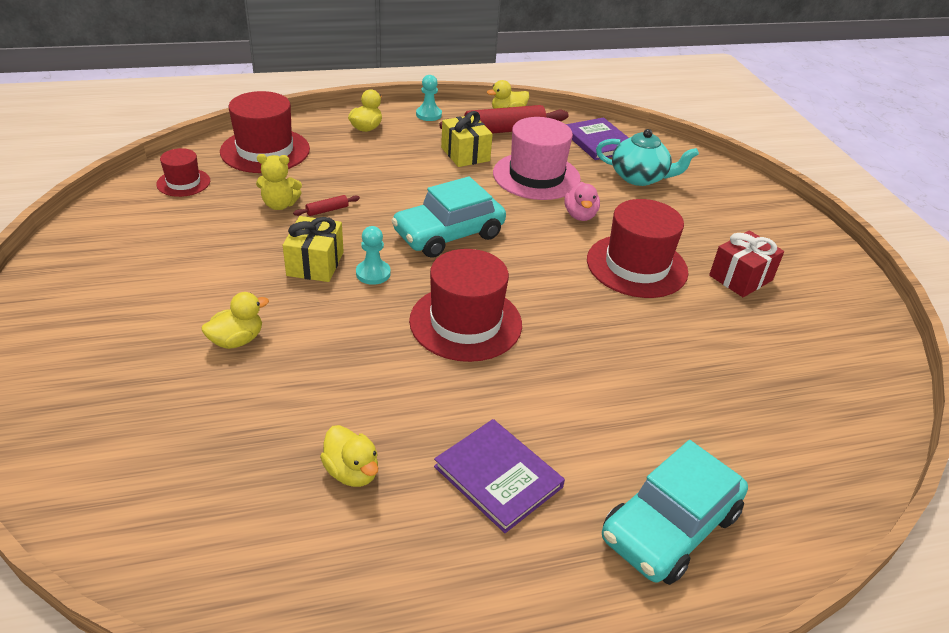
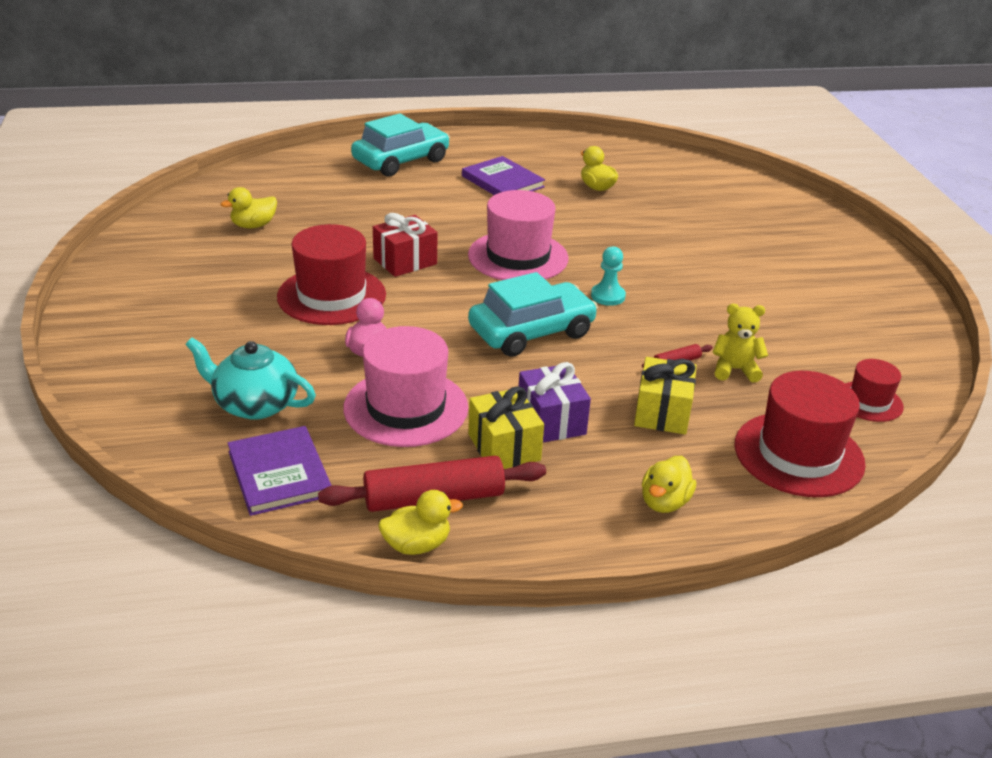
camera: 175 degrees left, 5 degrees down
yellow duck [202,292,269,349] -> yellow duck moved to [221,187,277,228]
yellow gift [283,216,344,282] -> yellow gift moved to [634,357,697,434]
red hat [409,249,522,362] -> pink hat [468,190,569,280]
turquoise pawn [416,75,442,121] -> none
red gift [709,231,784,297] -> red gift moved to [373,213,438,277]
none -> purple gift [519,362,591,443]

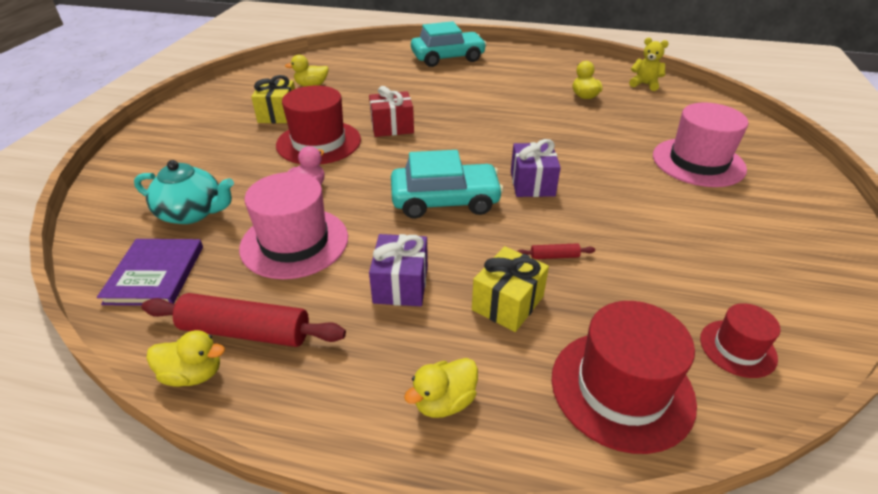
camera: 25 degrees right, 5 degrees up
turquoise teapot [185,338,316,420] -> turquoise teapot turned 150 degrees clockwise [134,160,234,224]
purple book [462,156,545,195] -> none
pink hat [468,190,569,280] -> pink hat moved to [653,103,749,187]
yellow gift [468,386,544,469] -> yellow gift moved to [251,75,295,123]
turquoise pawn [591,246,626,306] -> purple gift [511,139,561,197]
yellow teddy bear [712,304,768,383] -> yellow teddy bear moved to [629,38,669,91]

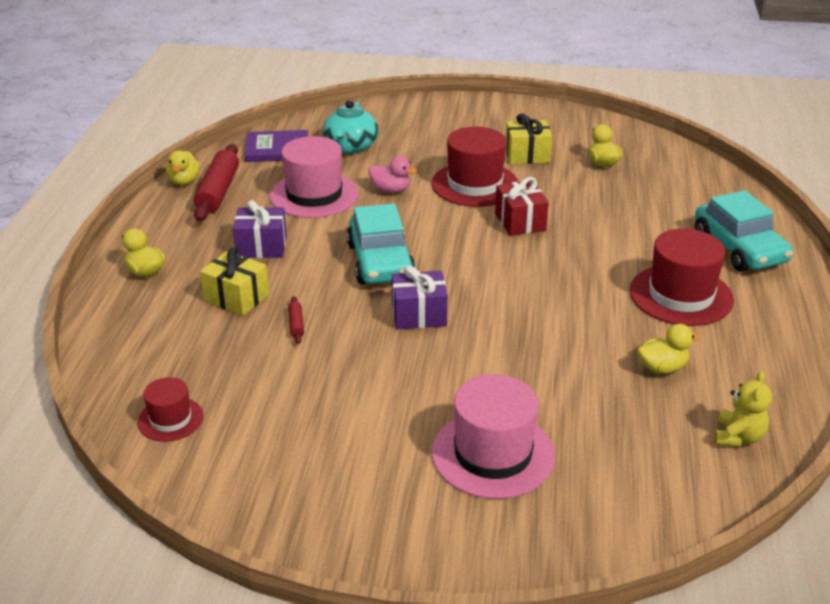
camera: 85 degrees right, 5 degrees down
red hat [552,301,697,454] -> red hat moved to [630,228,734,326]

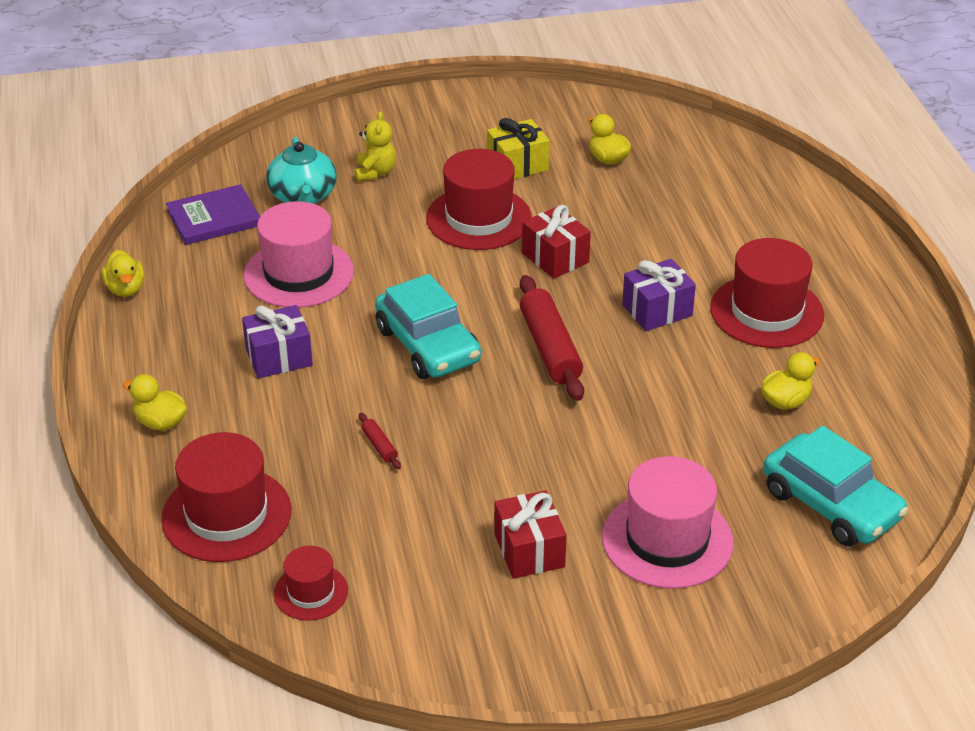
camera: 20 degrees left, 5 degrees up
red rolling pin [194,144,239,222] -> red rolling pin moved to [520,275,584,401]
yellow gift [200,247,269,316] -> none
pink duck [368,156,417,193] -> none
purple gift [392,265,448,329] -> purple gift moved to [622,259,696,331]
turquoise car [695,190,793,272] -> turquoise car moved to [763,426,908,546]
yellow teddy bear [714,372,772,447] -> yellow teddy bear moved to [355,111,396,181]
none -> red hat [161,432,291,562]
none -> red gift [494,490,567,579]

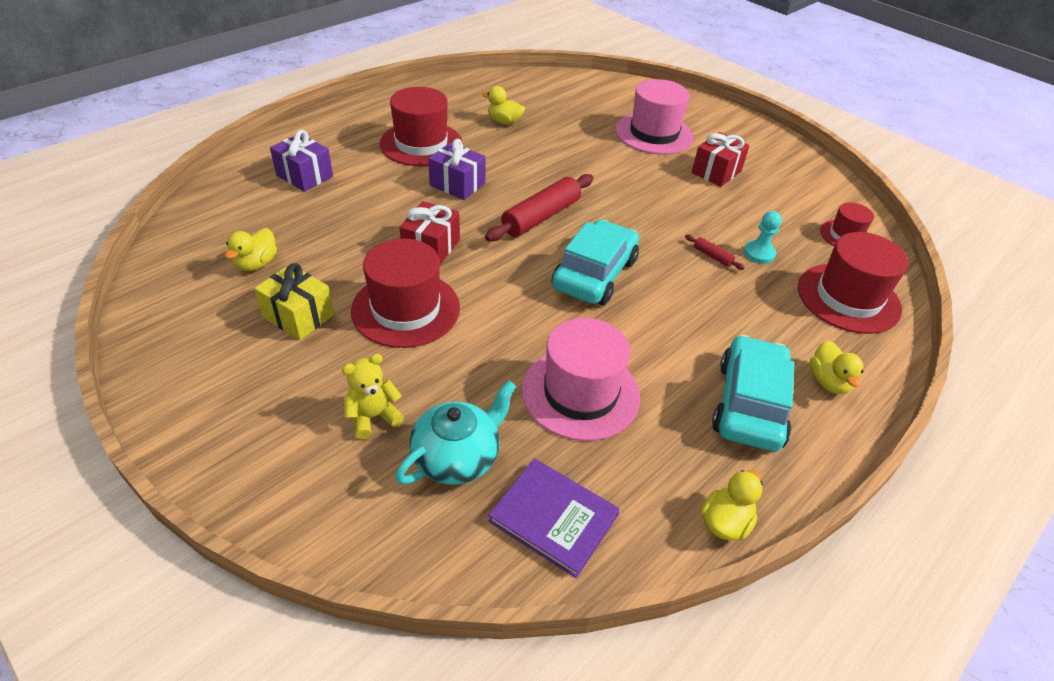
camera: 125 degrees left, 5 degrees up
purple gift [242,305,313,378] -> purple gift moved to [270,130,333,192]
red rolling pin [359,413,401,469] -> red rolling pin turned 75 degrees counterclockwise [685,235,745,270]
turquoise car [763,426,908,546] -> turquoise car moved to [712,335,794,451]
none -> turquoise pawn [744,211,782,264]

